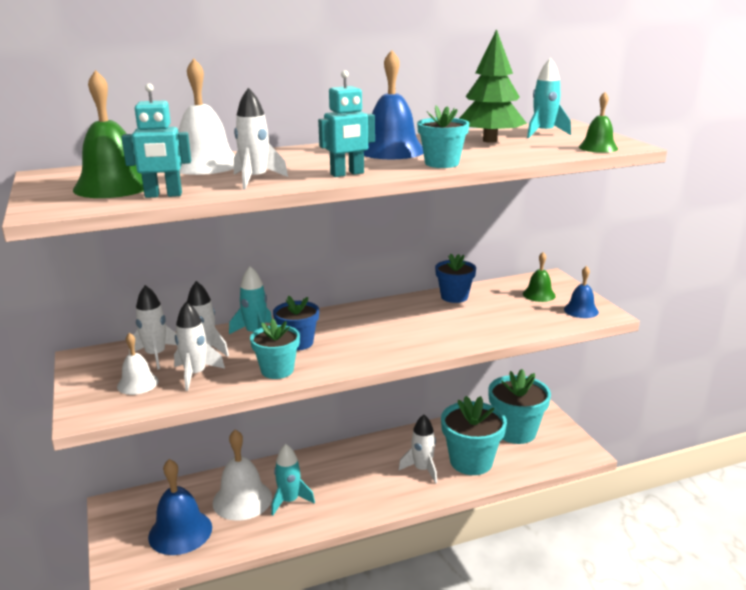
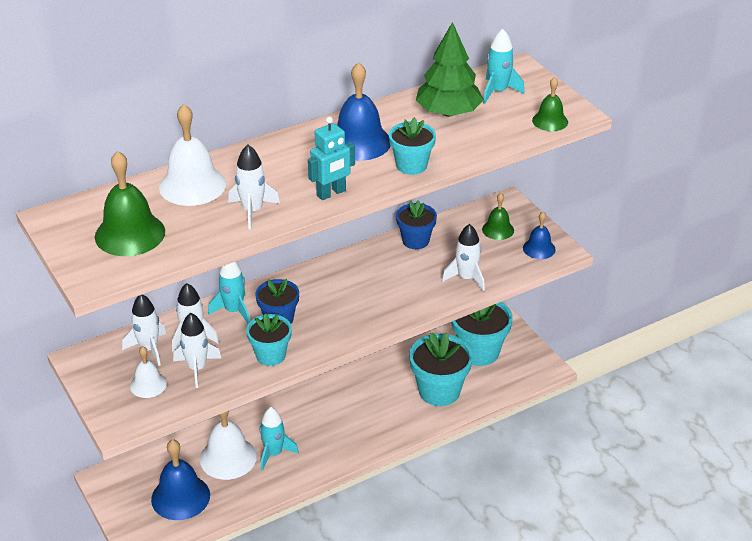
camera: 10 degrees left, 15 degrees up
turquoise robot [121,83,191,198] -> none
white rocket [398,415,437,484] -> white rocket moved to [442,224,485,291]

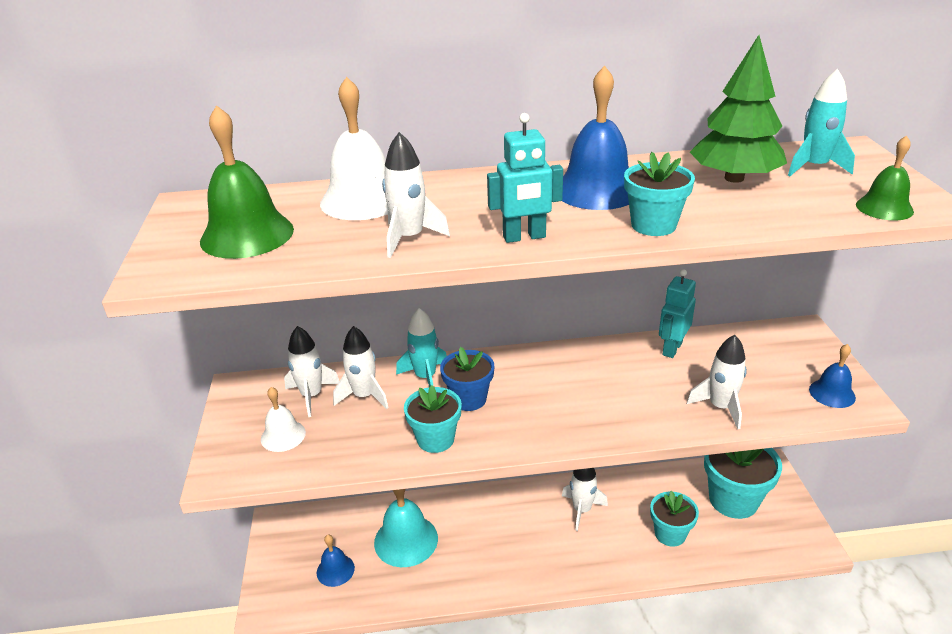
camera: 25 degrees right, 5 degrees down
blue bell [151,439,210,520] -> blue bell [317,535,355,587], size x0.57
white rocket [173,313,221,388] -> white rocket moved to [562,468,608,531]
white bell [200,411,257,480] -> turquoise bell [374,489,438,567]
turquoise rocket [260,407,299,471] -> none
blue flower pot [396,201,437,249] -> turquoise robot [659,269,696,358]
turquoise flower pot [409,332,473,406] -> turquoise flower pot [650,491,699,547], size x0.62
green bell [482,193,514,240] -> none

